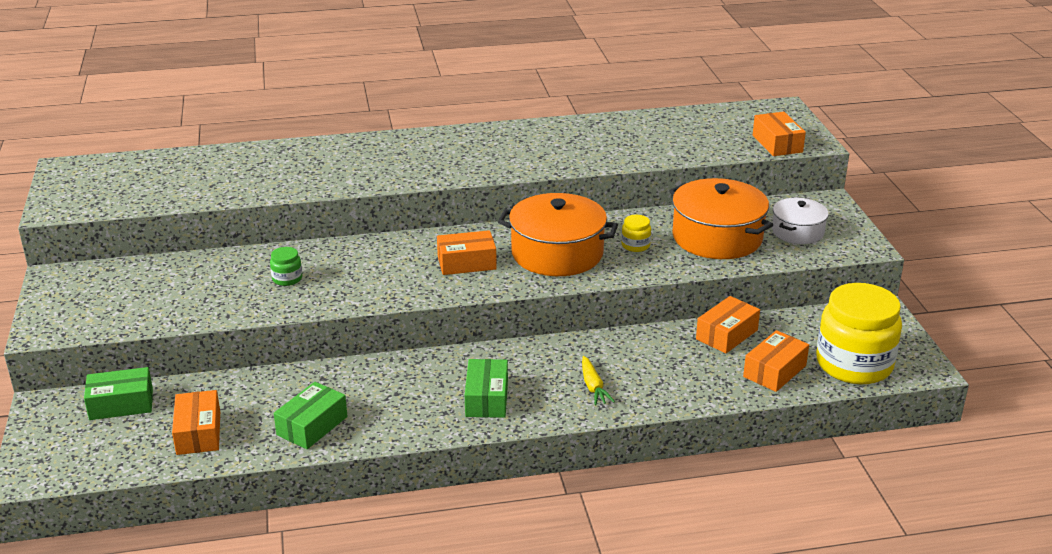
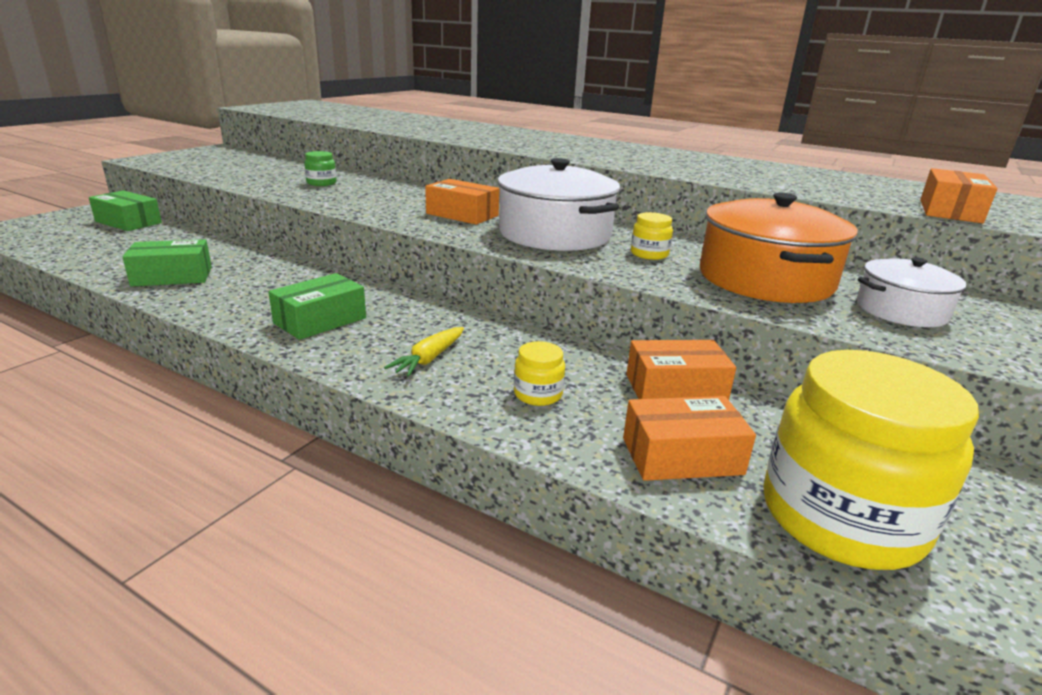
camera: 40 degrees right, 5 degrees down
orange box [172,390,220,455] -> none
orange pot [498,193,618,276] -> white pot [497,158,620,251]
none -> yellow jar [514,341,565,406]

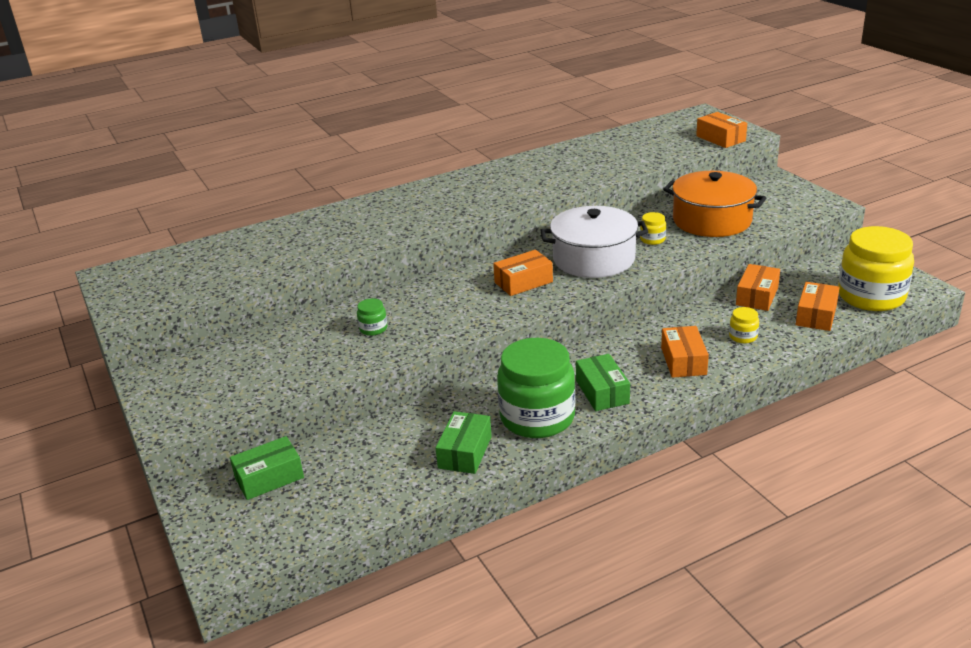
camera: 55 degrees left, 5 degrees up
yellow carrot [384,327,464,377] -> orange box [661,326,709,378]
white pot [857,257,967,327] -> none
none -> green jar [497,338,575,438]

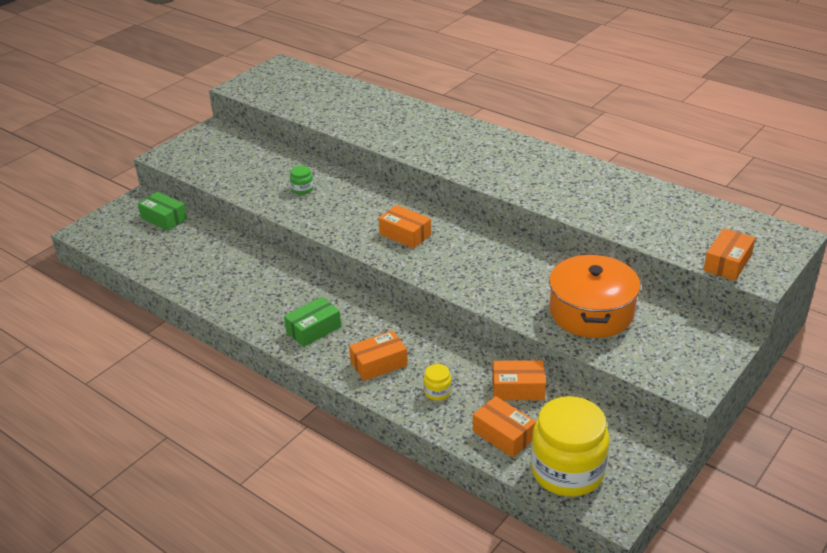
camera: 65 degrees right, 5 degrees up
green box [435,411,492,474] -> none
green jar [497,338,575,438] -> none
white pot [540,206,648,278] -> none
yellow jar [640,212,666,245] -> none
orange box [796,282,840,331] -> orange box turned 45 degrees clockwise [473,396,536,457]

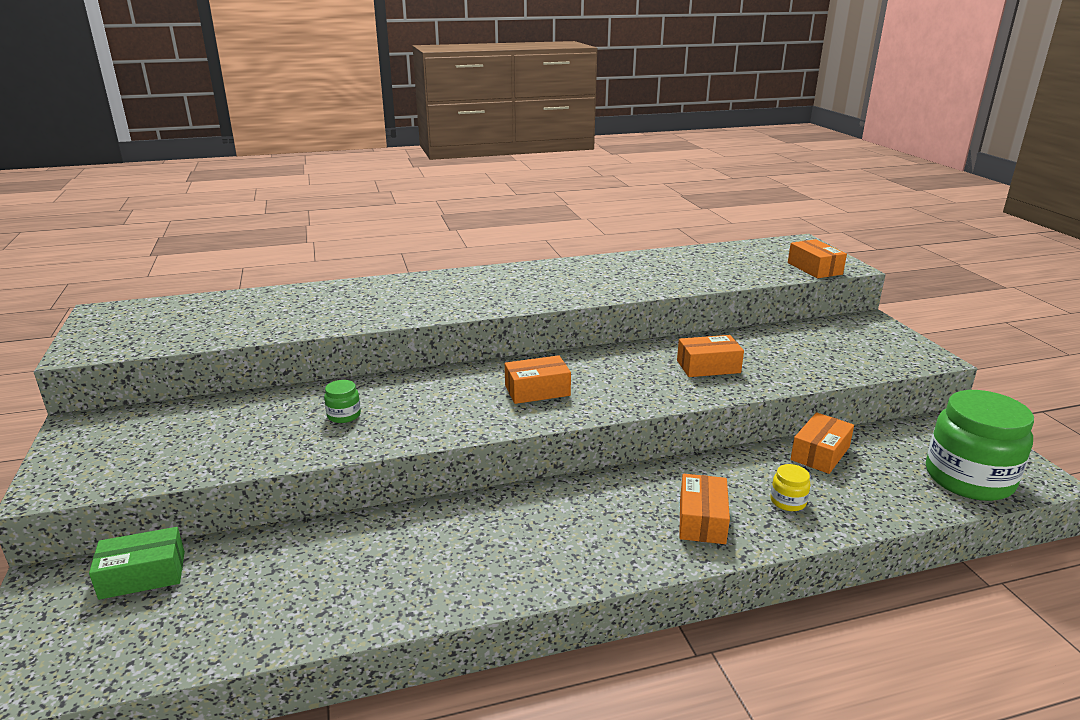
camera: 55 degrees left, 10 degrees down
green box [284,297,341,347] -> none
orange box [473,396,536,457] -> orange box moved to [677,335,744,377]
yellow jar [531,396,609,497] -> green jar [926,390,1034,501]
orange pot [549,254,640,338] -> none

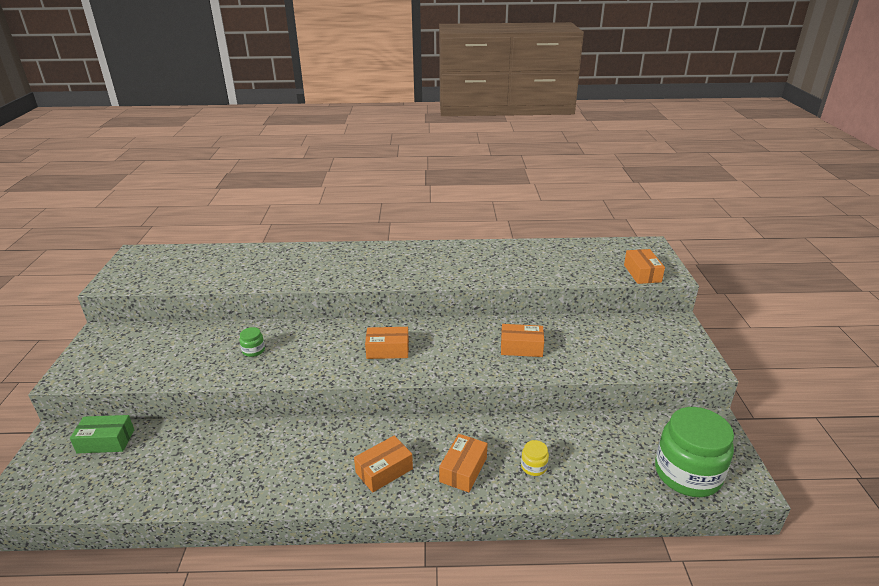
camera: 15 degrees right, 5 degrees up
orange box [790,412,854,474] -> orange box moved to [354,436,413,493]

